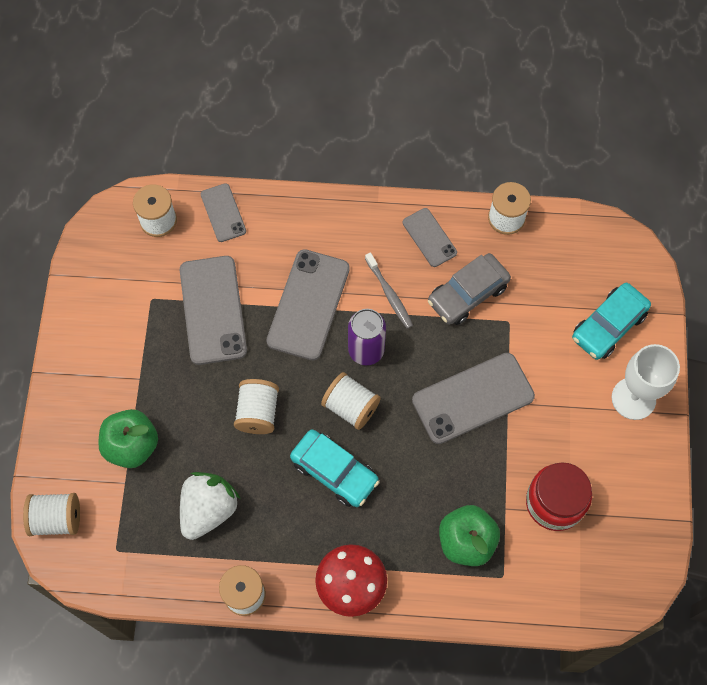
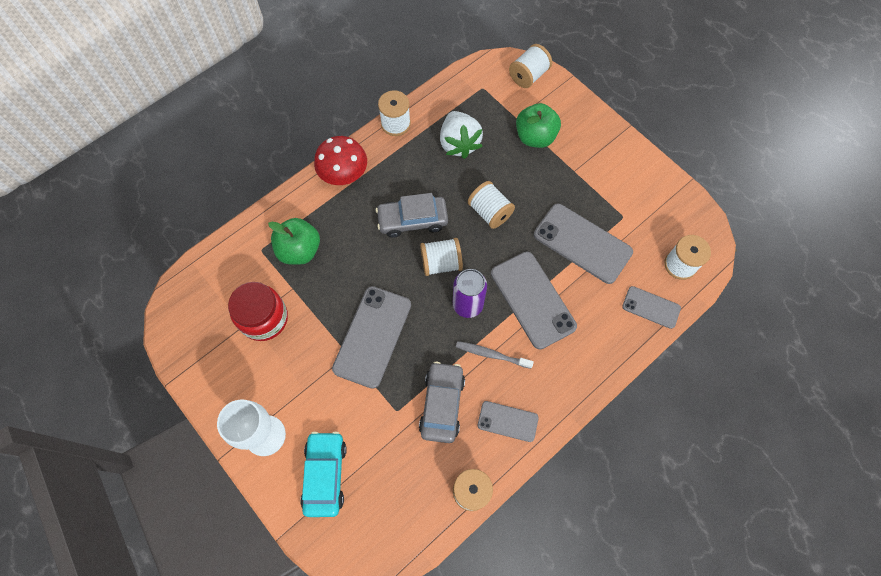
camera: 135 degrees right, 0 degrees up
turquoise car [290,429,379,507] -> grey car [376,193,448,238]

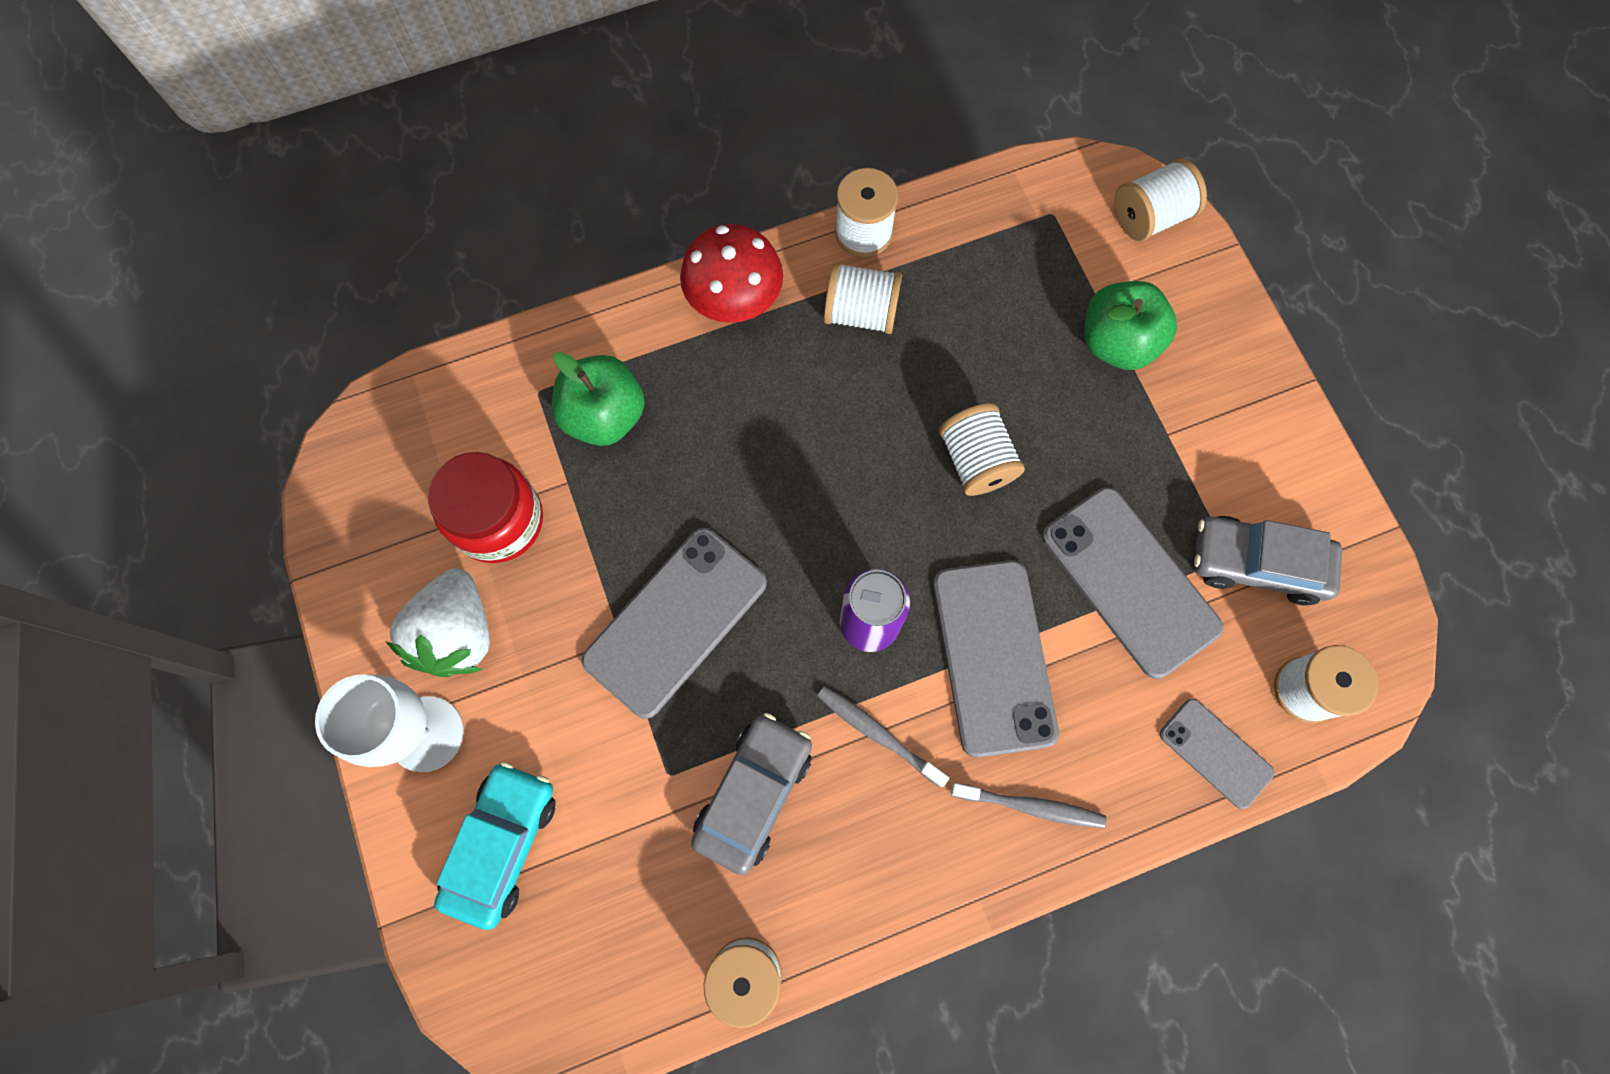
camera: 20 degrees right, 5 degrees up
grey car [376,193,448,238] -> grey car moved to [1194,516,1342,606]
white spool [420,238,463,276] -> white spool moved to [824,262,902,334]
white strawberry [440,111,483,159] -> white strawberry moved to [385,568,490,677]
grey phone [478,401,539,442] -> none
none -> grey toothbrush [951,783,1106,828]

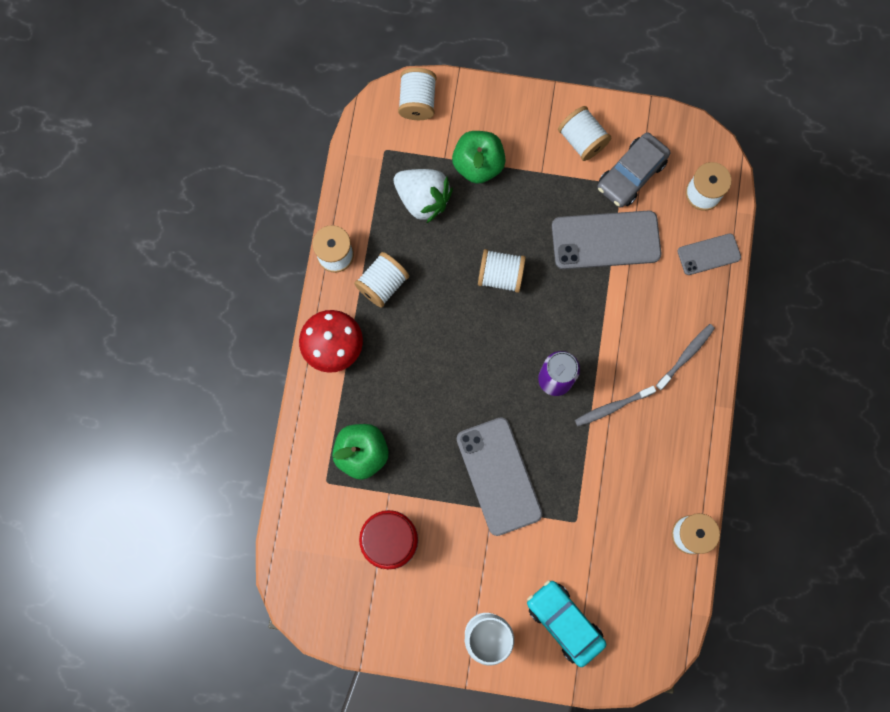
camera: 60 degrees left, 5 degrees up
white strawberry [385,568,490,677] -> white strawberry moved to [393,169,453,224]
grey car [691,713,812,875] -> none
grey phone [933,560,1059,758] -> none
none -> white spool [558,106,611,161]

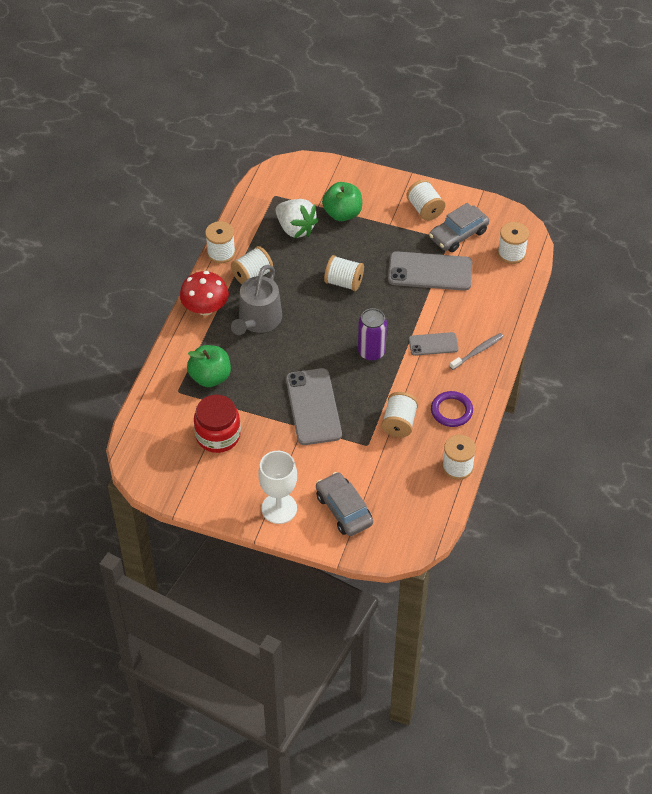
camera: 10 degrees right, 25 degrees down
white spool [398,68,436,120] -> white spool moved to [382,392,418,437]
turquoise car [527,580,606,667] -> grey car [316,472,373,536]
grey toothbrush [575,386,656,426] -> none
grey phone [677,233,741,275] -> grey phone moved to [409,332,459,356]
none -> grey watering can [231,265,282,335]
none -> purple ring [431,391,473,427]

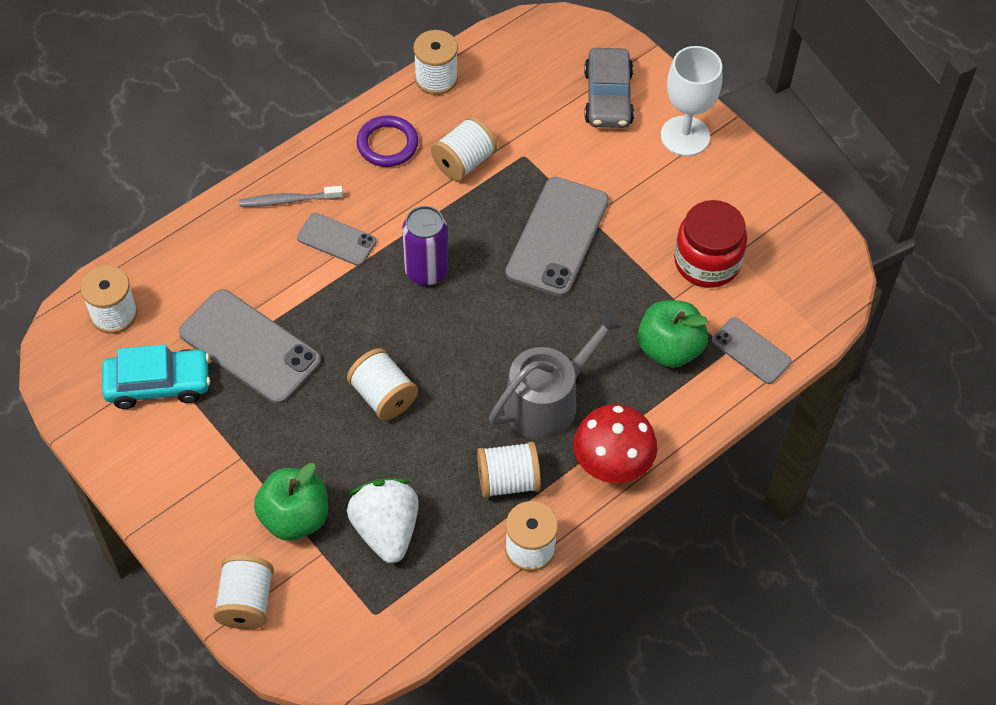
camera: 150 degrees left, 5 degrees up
white spool [406,179,446,221] -> white spool moved to [213,555,274,629]
grey car [429,203,489,252] -> turquoise car [102,344,210,409]
none -> grey phone [712,317,792,384]

